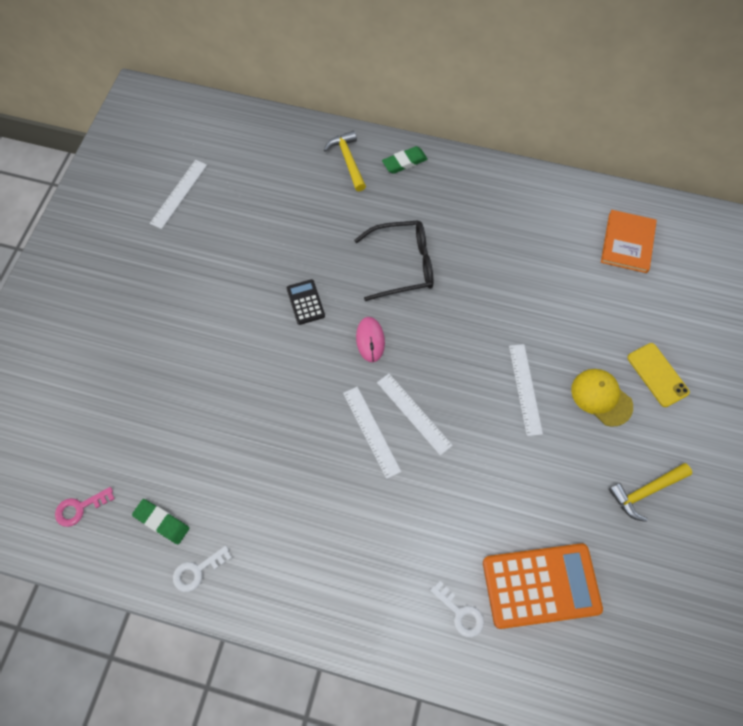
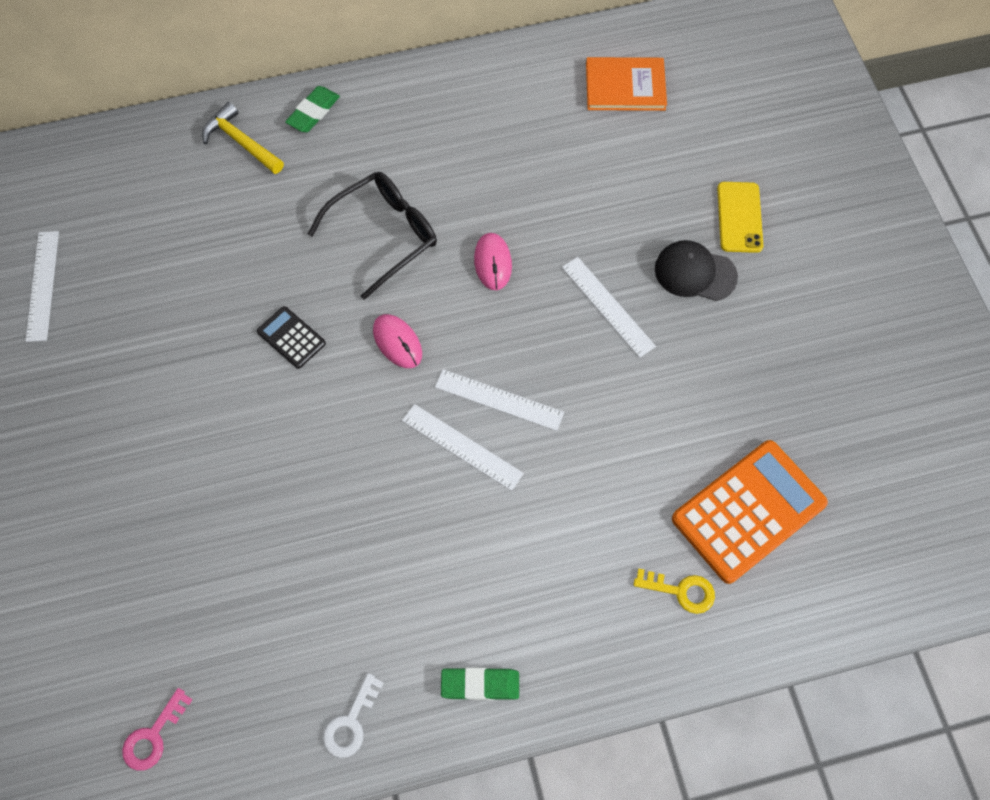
camera: 30 degrees left, 0 degrees up
green eraser [132,499,189,544] -> green eraser moved to [441,667,519,700]
white key [430,581,484,638] -> yellow key [633,569,715,614]
yellow cap [571,369,633,427] -> black cap [655,240,738,301]
orange book [601,210,657,273] -> orange book turned 75 degrees counterclockwise [586,57,667,111]
yellow hammer [609,463,692,522] -> none
yellow phone [627,343,690,407] -> yellow phone turned 60 degrees clockwise [717,182,763,253]
none -> pink mouse [474,233,512,290]

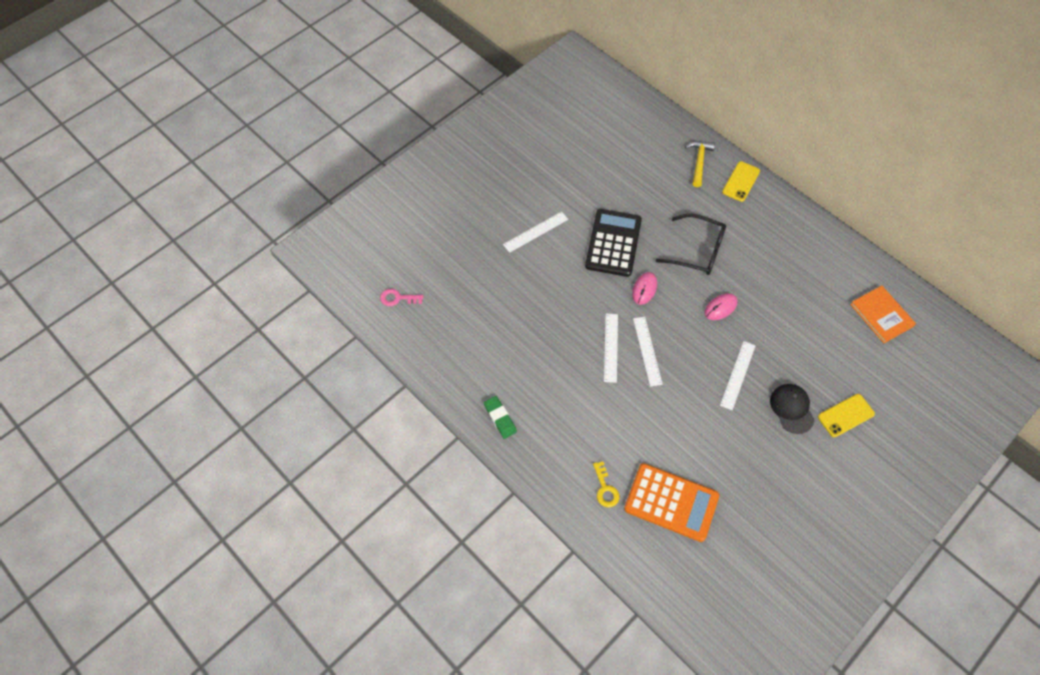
camera: 60 degrees right, 5 degrees down
white ruler [26,231,59,342] -> white ruler moved to [503,212,568,253]
black calculator [257,306,326,369] -> black calculator [585,209,642,277], size x2.07
green eraser [285,86,340,132] -> yellow phone [722,161,760,202]
white key [323,673,384,758] -> none

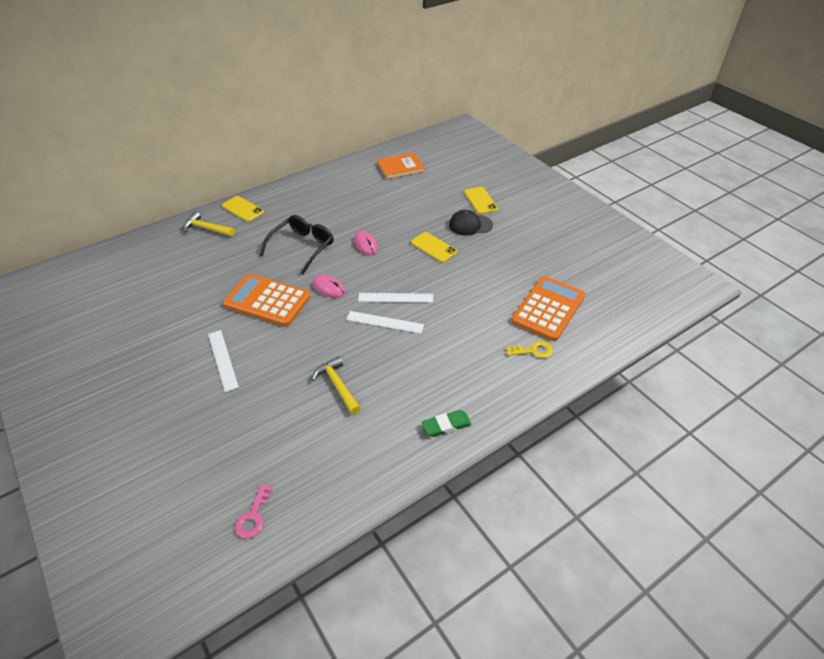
camera: 80 degrees left, 15 degrees down
black calculator [585,209,642,277] -> orange calculator [223,274,310,327]
white ruler [720,341,756,410] -> yellow phone [411,232,457,263]
none -> yellow hammer [311,356,361,415]

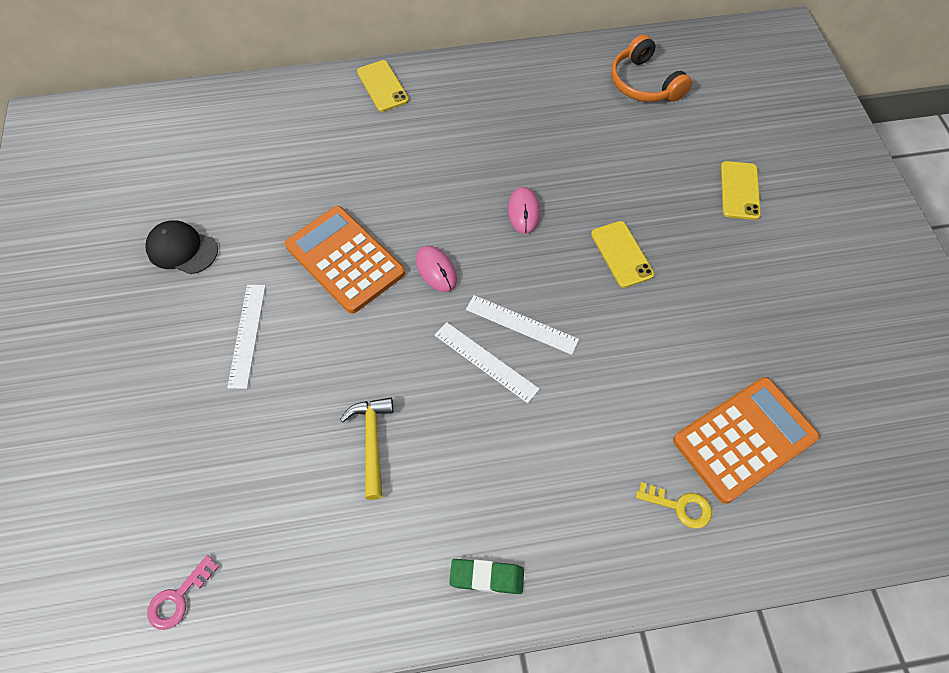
camera: 25 degrees right, 15 degrees up
yellow hammer [183,212,235,237] -> none
black glasses [259,215,334,275] -> none
orange book [377,153,425,179] -> orange headphones [611,34,692,102]
black cap [449,210,493,236] -> black cap moved to [145,220,218,274]

